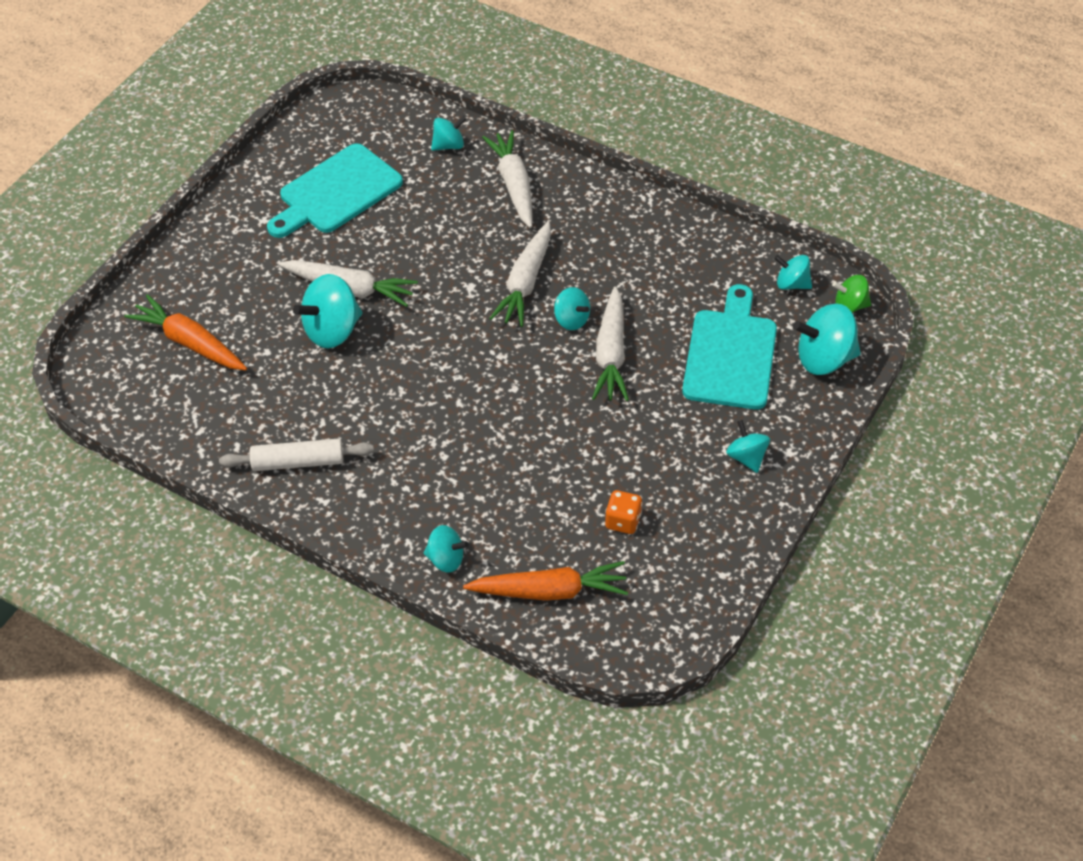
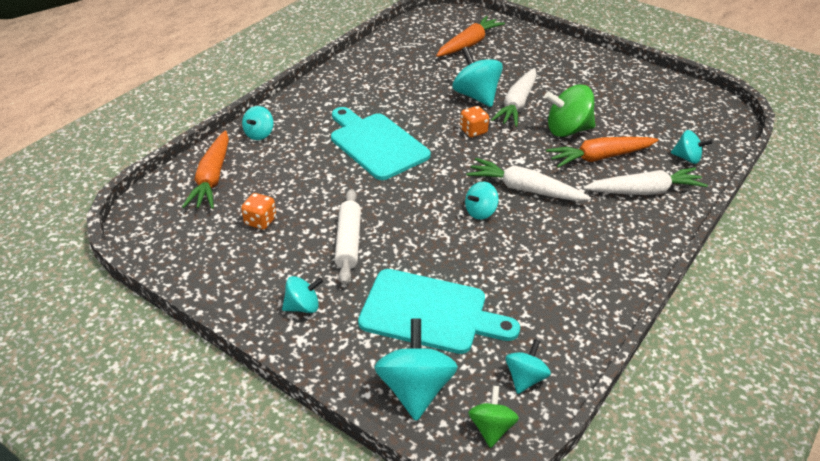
camera: 95 degrees right, 10 degrees down
white rolling pin [219,438,374,471] -> white rolling pin moved to [334,189,361,285]
turquoise cutting board [267,143,403,238] -> turquoise cutting board moved to [331,107,431,180]
turquoise spinning top [431,116,467,151] -> turquoise spinning top turned 45 degrees counterclockwise [671,130,713,164]
white carrot [592,287,629,401] -> none
none -> orange dice [460,106,489,137]
none -> green spinning top [544,84,595,137]
none -> orange carrot [546,137,658,168]

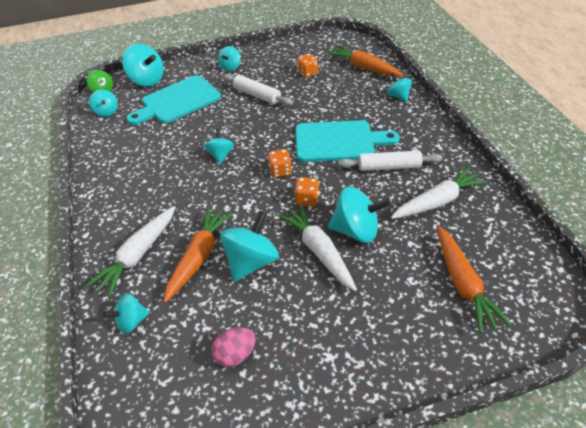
camera: 130 degrees right, 5 degrees up
white carrot [467,158,591,201] -> white carrot moved to [391,167,487,219]
green spinning top [544,84,595,137] -> turquoise spinning top [220,210,279,282]
none -> pink egg [212,328,256,367]
none -> orange dice [268,149,292,178]
none -> white rolling pin [338,151,442,171]

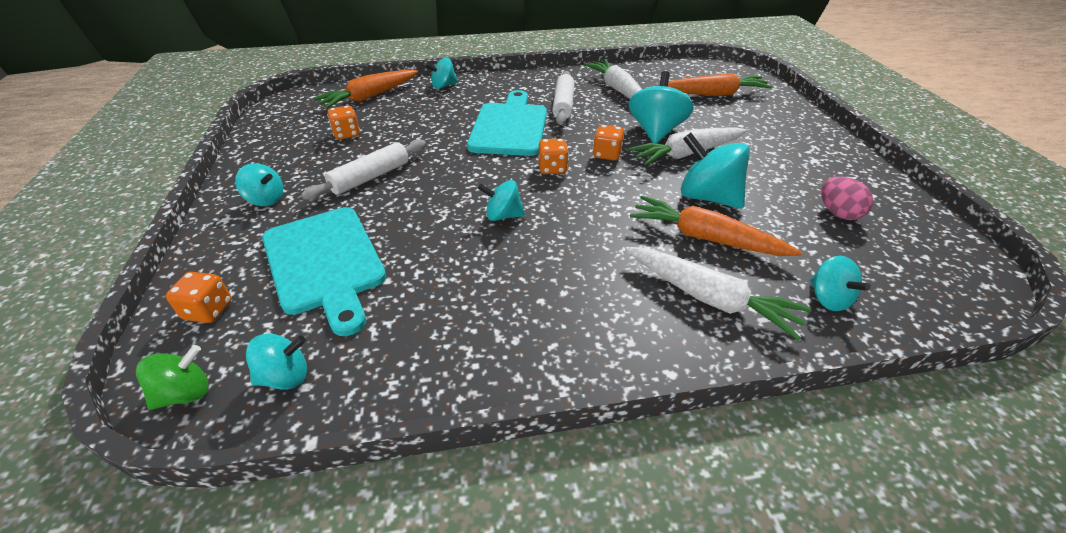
camera: 85 degrees left, 5 degrees down
turquoise spinning top [122,44,164,86] -> orange dice [166,272,231,323]

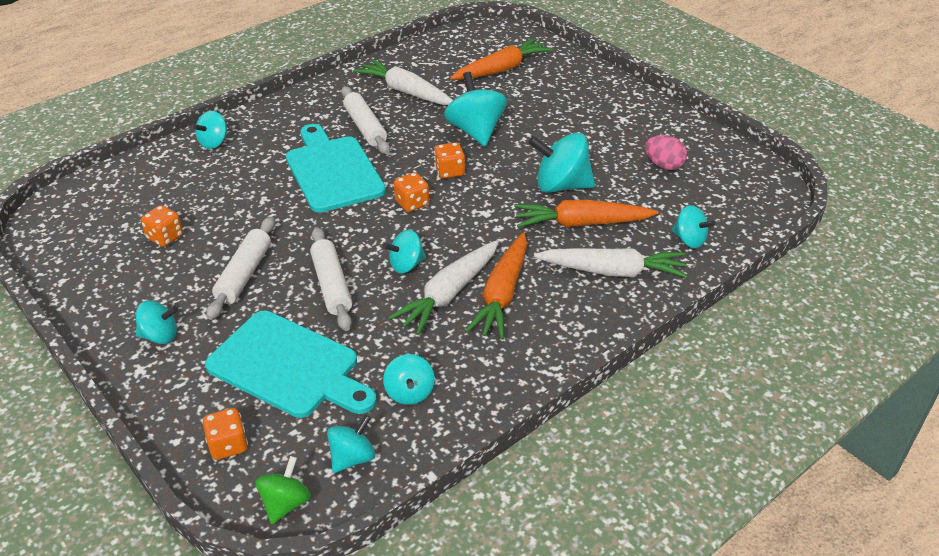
camera: 30 degrees left, 0 degrees up
orange carrot [313,70,418,109] -> orange carrot moved to [465,233,527,340]
white carrot [628,127,747,165] -> white carrot moved to [388,240,499,335]
none -> white rolling pin [310,227,352,331]
none -> turquoise spinning top [383,354,435,405]

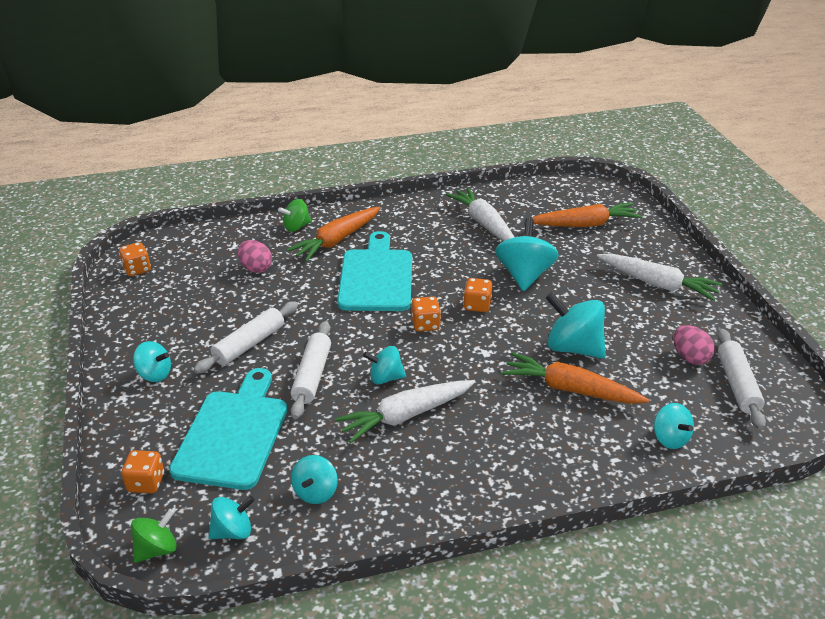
camera: 25 degrees right, 5 degrees down
orange dice [141,205,183,247] -> orange dice moved to [119,242,151,276]
turquoise spinning top [193,111,228,149] -> green spinning top [278,199,312,232]
turquoise cutting board [205,311,377,418] -> turquoise cutting board turned 135 degrees counterclockwise [169,368,287,490]
white rolling pin [341,86,390,154] -> white rolling pin moved to [718,329,766,430]
orange carrot [465,233,527,340] -> orange carrot moved to [287,207,380,262]
white carrot [534,248,688,278] -> white carrot moved to [597,253,723,301]
none -> pink egg [238,240,272,273]

